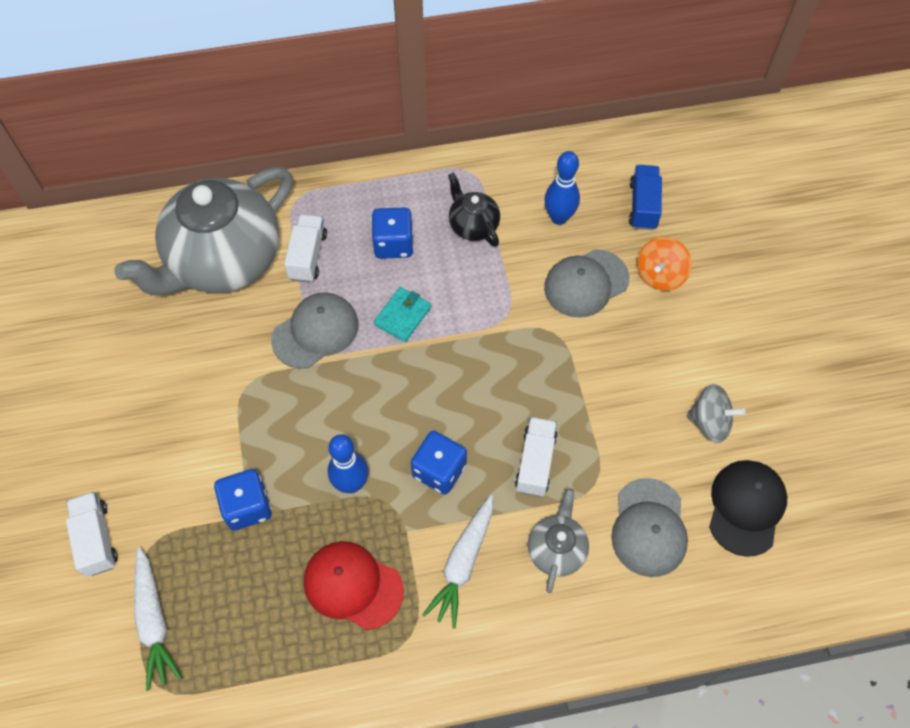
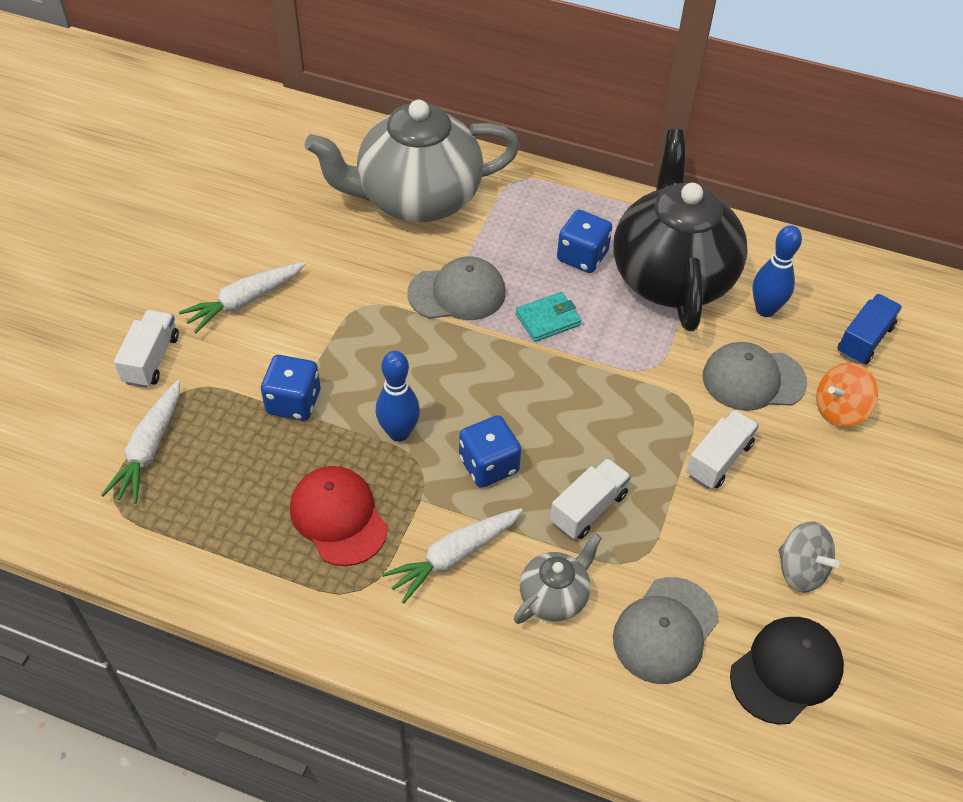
camera: 30 degrees right, 10 degrees down
white truck [284,214,327,283] -> white truck moved to [686,410,759,489]
black teapot [448,172,500,247] -> black teapot [613,129,748,331], size x2.26
none -> white carrot [179,262,305,333]

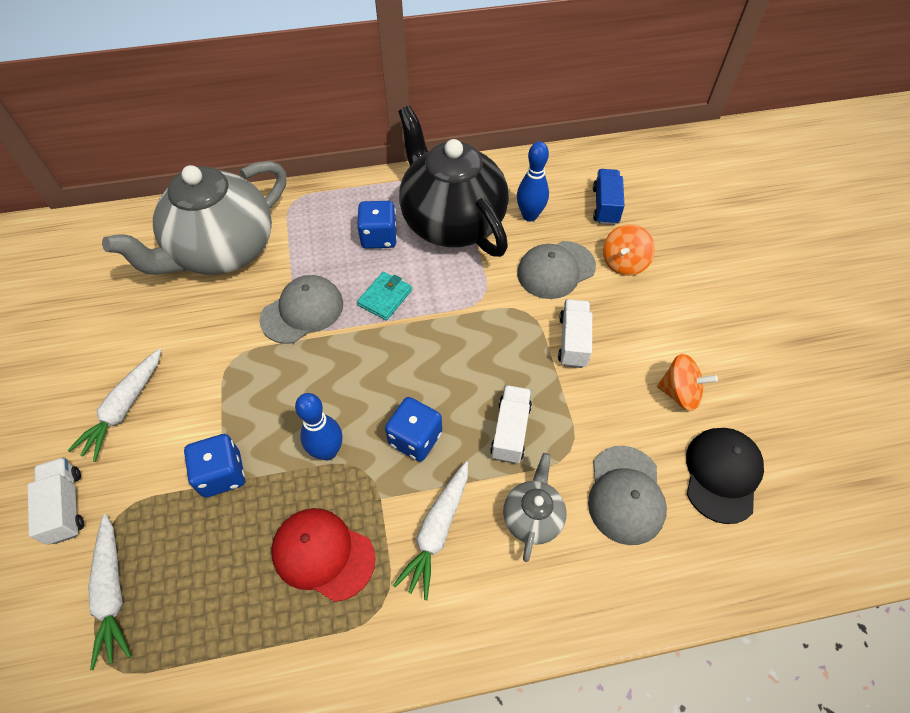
camera: 30 degrees left, 5 degrees up
grey spinning top [779,521,840,593] -> orange spinning top [657,354,718,411]

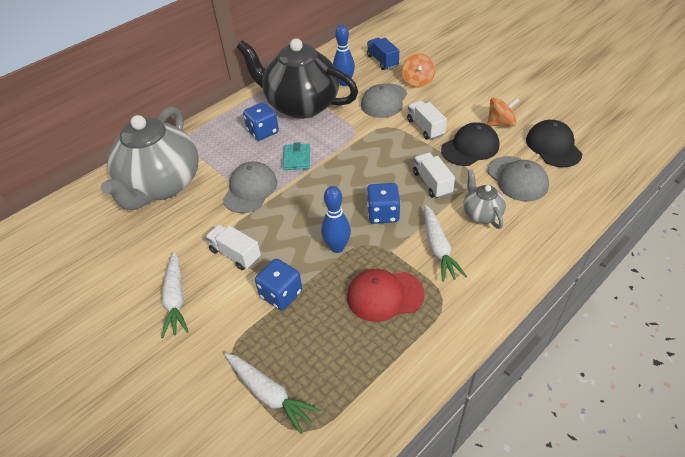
camera: 30 degrees left, 10 degrees down
white truck [27,457,84,545] -> white truck moved to [205,225,261,270]
none -> black cap [441,122,500,166]

